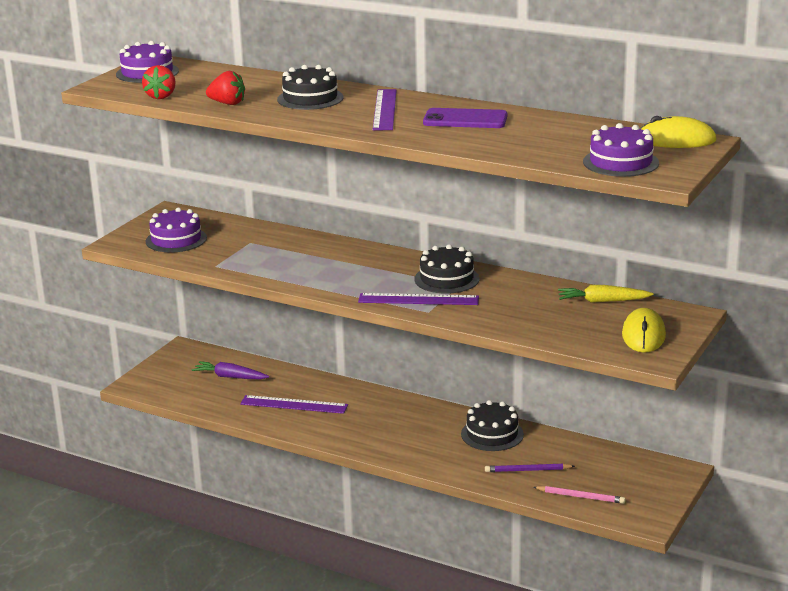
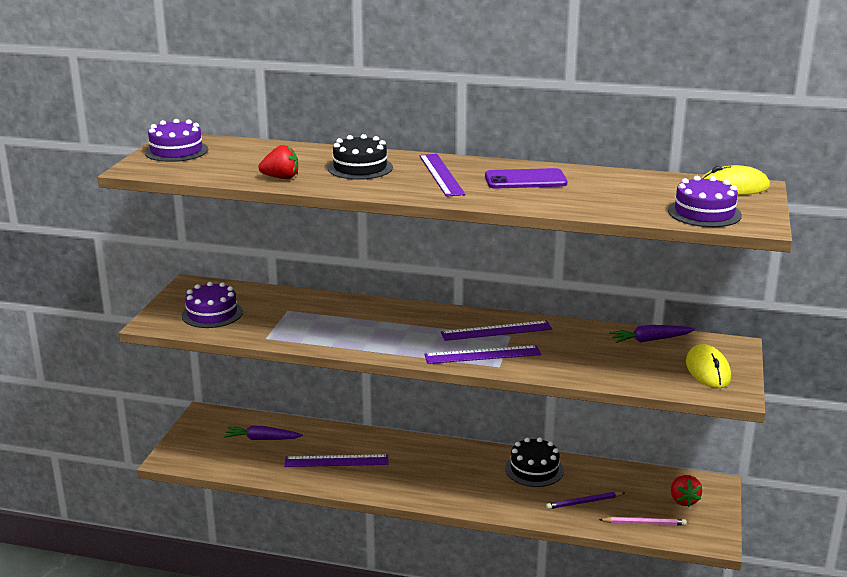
camera: 15 degrees left, 0 degrees up
red strawberry [142,65,176,99] -> red strawberry moved to [671,475,702,507]
black cake [414,244,480,294] -> purple ruler [441,321,552,341]
yellow carrot [558,285,654,303] -> purple carrot [609,325,695,343]

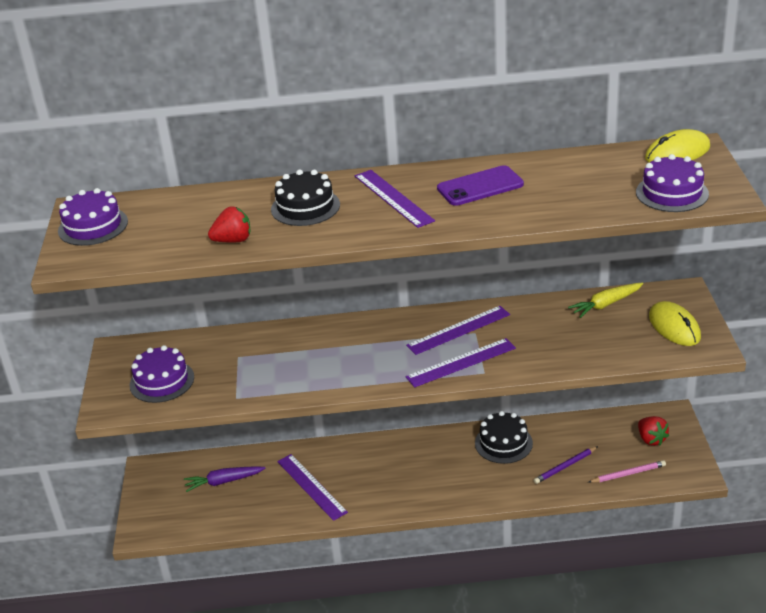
camera: 15 degrees left, 10 degrees up
purple ruler [284,454,388,467] -> purple ruler turned 75 degrees clockwise [277,454,348,521]
purple carrot [609,325,695,343] -> yellow carrot [568,283,643,318]

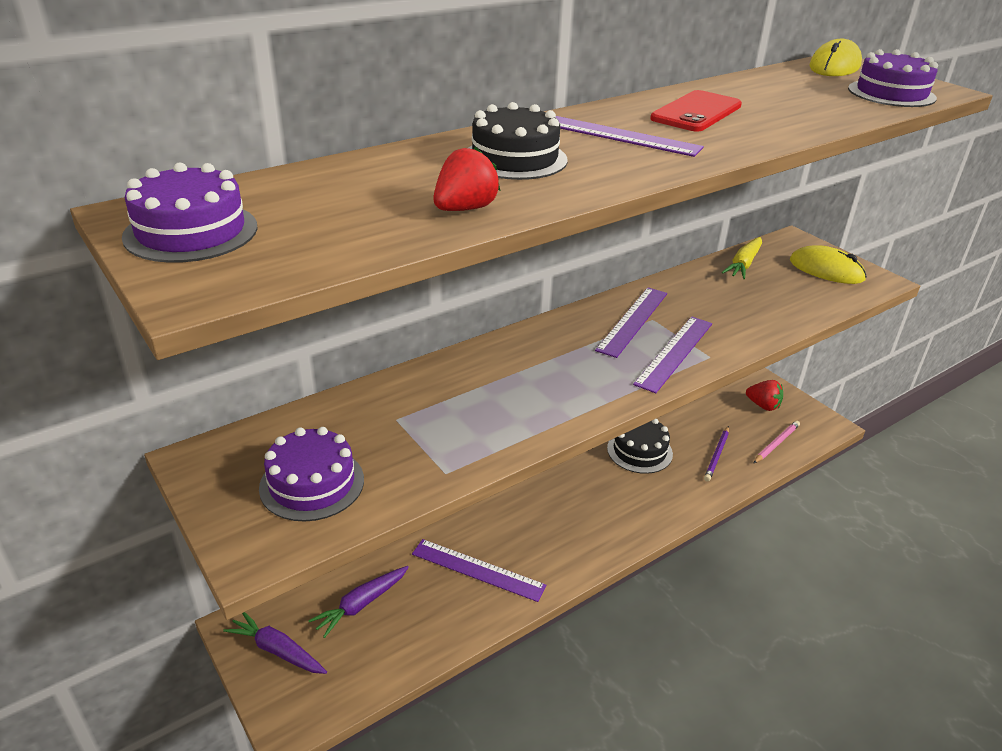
camera: 35 degrees left, 0 degrees up
purple phone [437,165,524,206] -> red phone [650,90,742,132]
none -> purple carrot [223,612,327,674]

